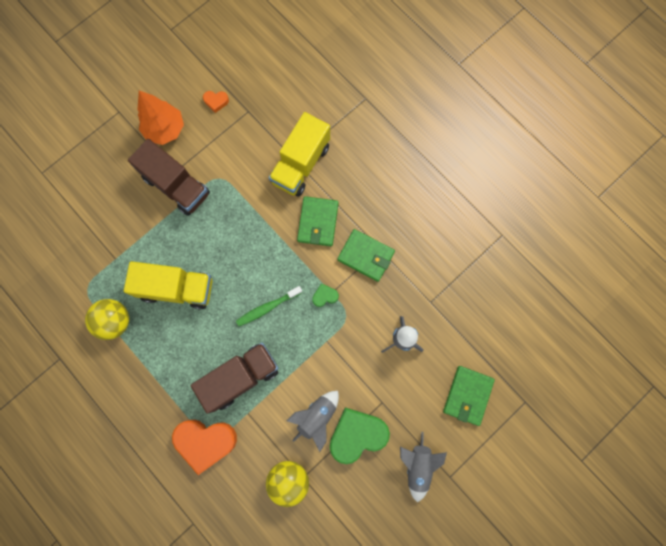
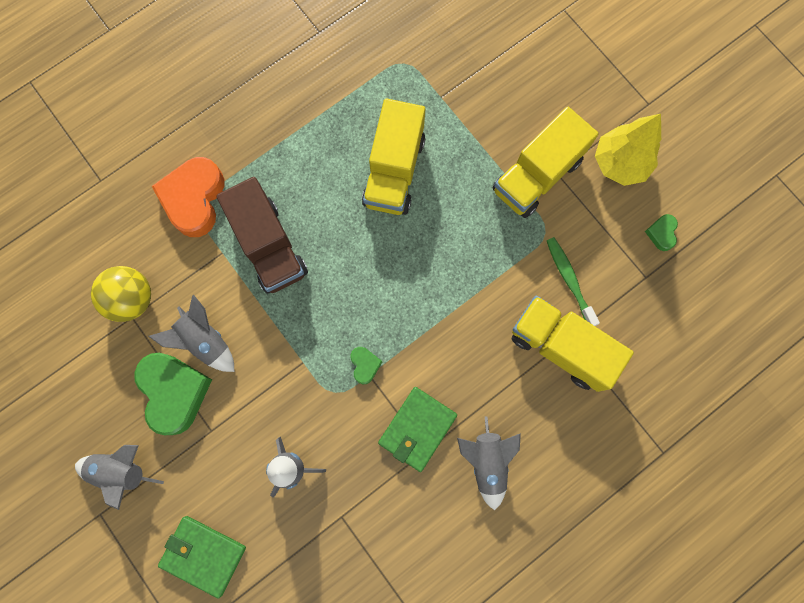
camera: 95 degrees right, 0 degrees up
yellow ball [85,299,129,340] -> none
brown truck [128,139,210,216] -> yellow truck [492,107,598,218]
orange tree [137,91,184,145] -> yellow tree [595,114,661,186]
orange heart [203,91,229,113] -> green heart [645,214,678,251]
green toothbrush [236,286,303,326] -> green toothbrush moved to [547,237,600,326]
green wallet [297,196,339,246] -> none
none -> grey rocket [457,416,521,510]

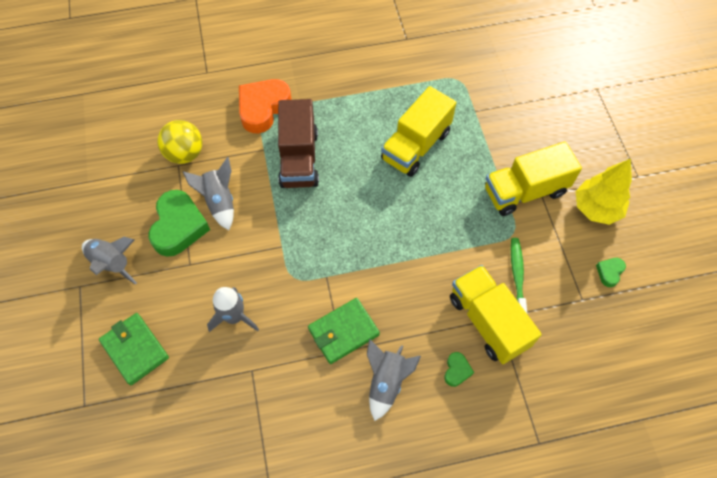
camera: 25 degrees right, 15 degrees down
green heart [350,347,382,384] -> green heart moved to [444,352,474,387]

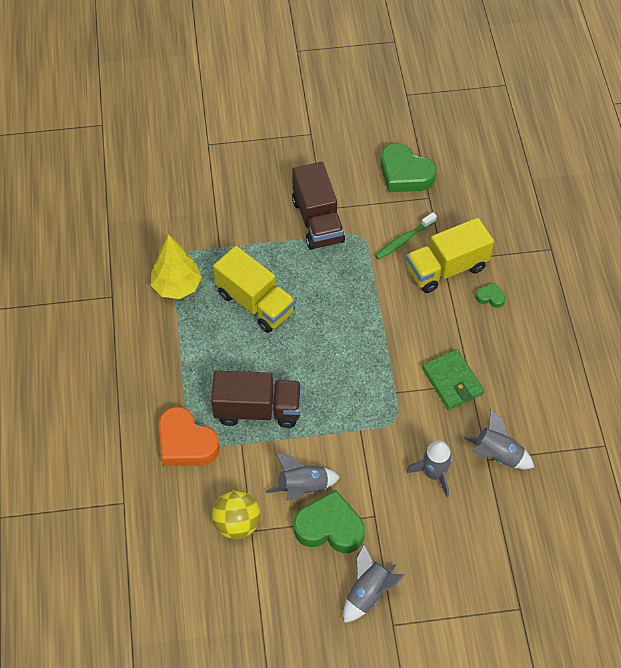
camera: 85 degrees left, 5 degrees down
green wallet [99,313,169,385] -> none
grey rocket [367,339,421,421] -> grey rocket moved to [464,410,534,469]
yellow truck [485,142,582,216] -> brown truck [292,162,345,250]
green toothbrush [511,238,527,313] -> green toothbrush turned 45 degrees counterclockwise [375,212,437,260]
yellow tree [576,159,632,225] -> yellow tree moved to [151,234,202,299]
green heart [596,258,626,287] -> green heart [381,143,436,192], size x2.19

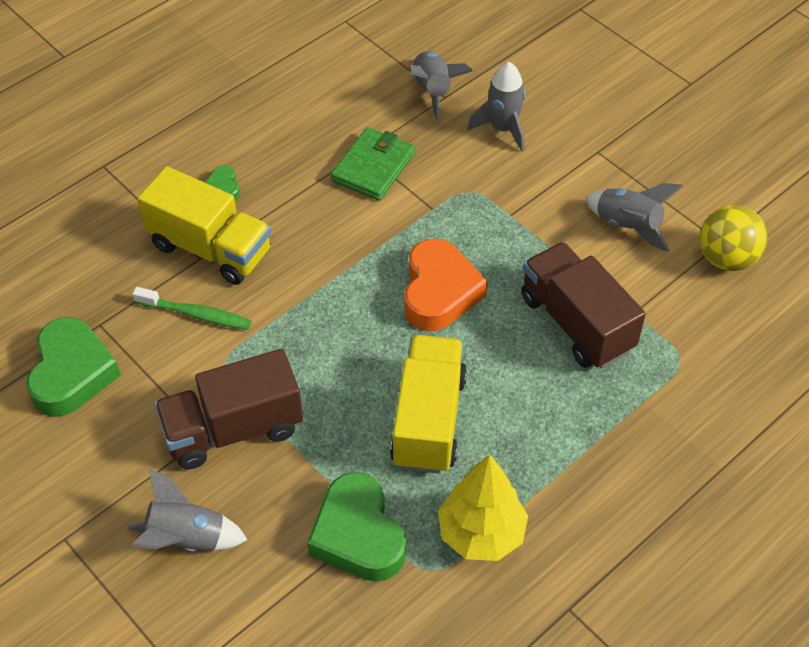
camera: 125 degrees left, 5 degrees down
orange heart [158,407,220,466] -> orange heart moved to [404,239,488,331]
brown truck [292,162,345,250] -> brown truck turned 150 degrees counterclockwise [154,349,303,469]
green heart [294,490,365,553] -> green heart moved to [307,472,406,582]
grey rocket [343,545,405,623] -> grey rocket moved to [127,469,248,552]

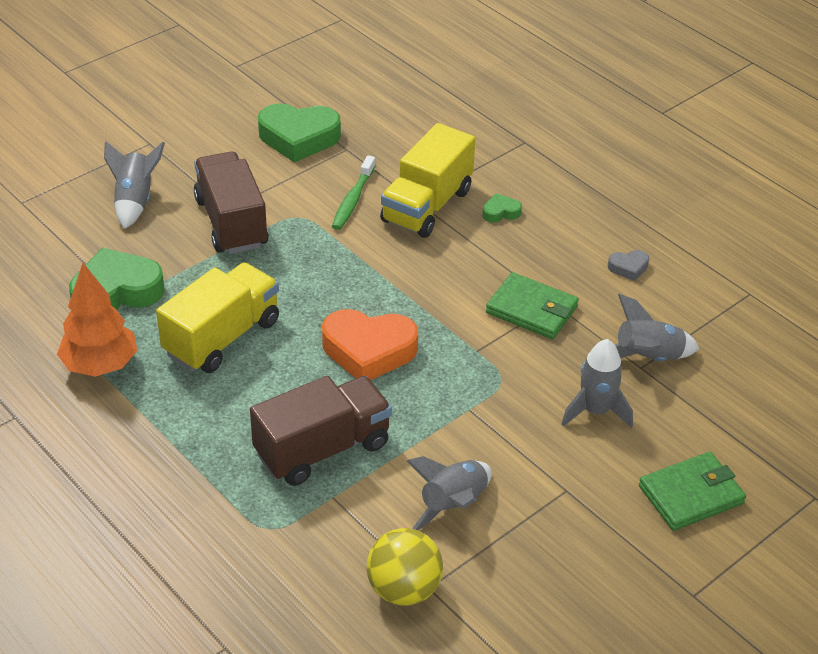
camera: 90 degrees right, 10 degrees down
yellow truck [390,335,467,474] -> yellow truck turned 60 degrees counterclockwise [156,262,279,373]
yellow tree [438,455,528,561] -> orange tree [57,263,137,377]
none -> grey heart [608,250,649,281]
none -> green wallet [639,452,746,531]

